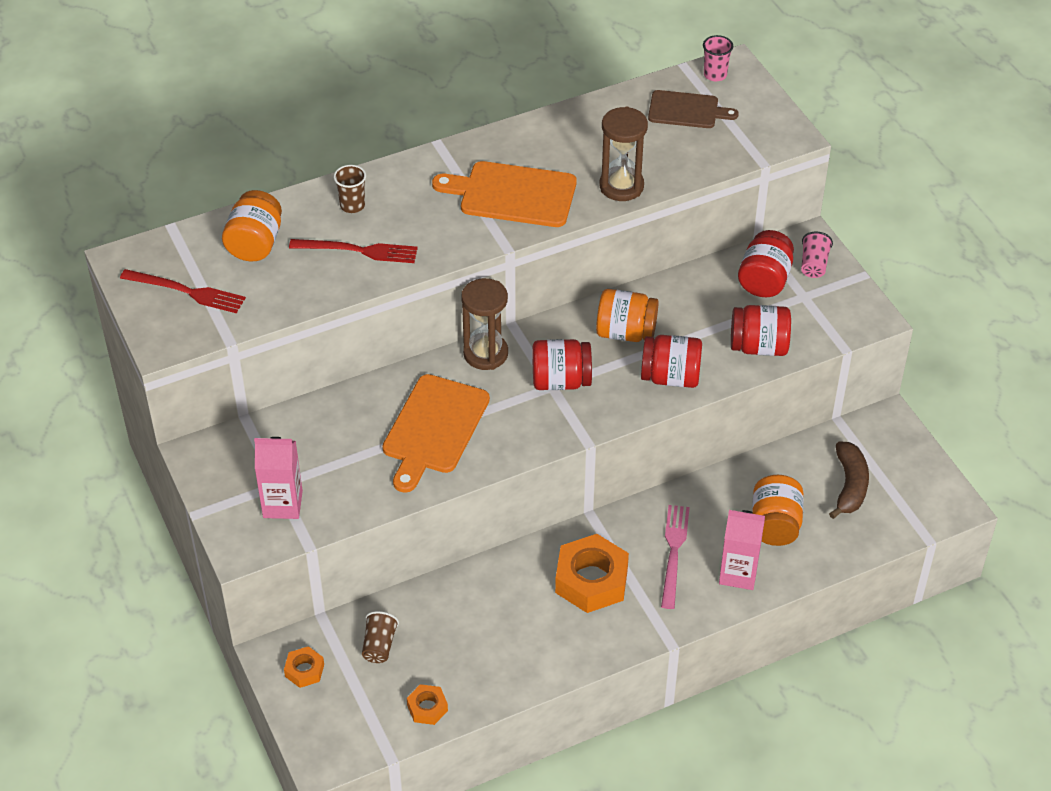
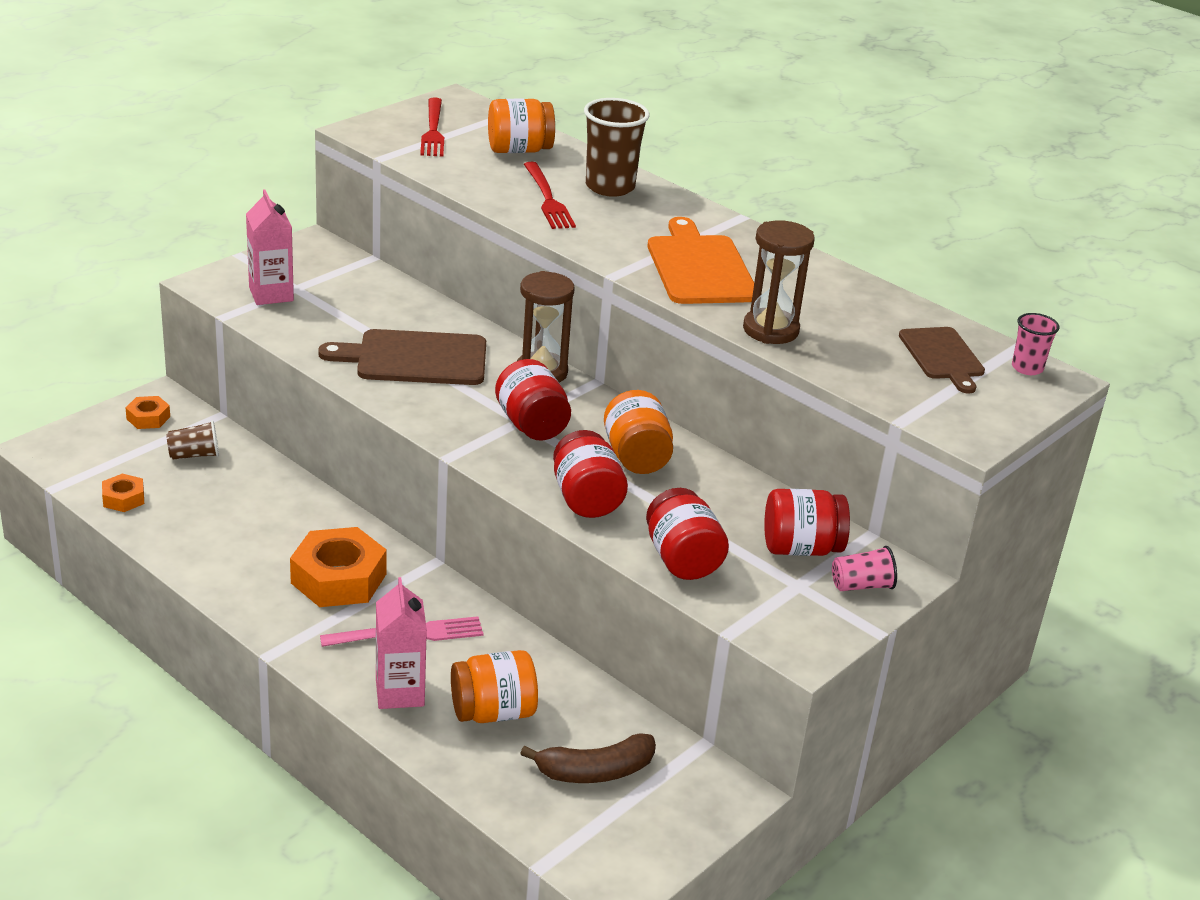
camera: 65 degrees right, 15 degrees down
brown cup [334,165,366,213] -> brown cup [584,98,650,197], size x1.81
orange cutting board [382,374,490,493] -> brown cutting board [318,329,486,385]

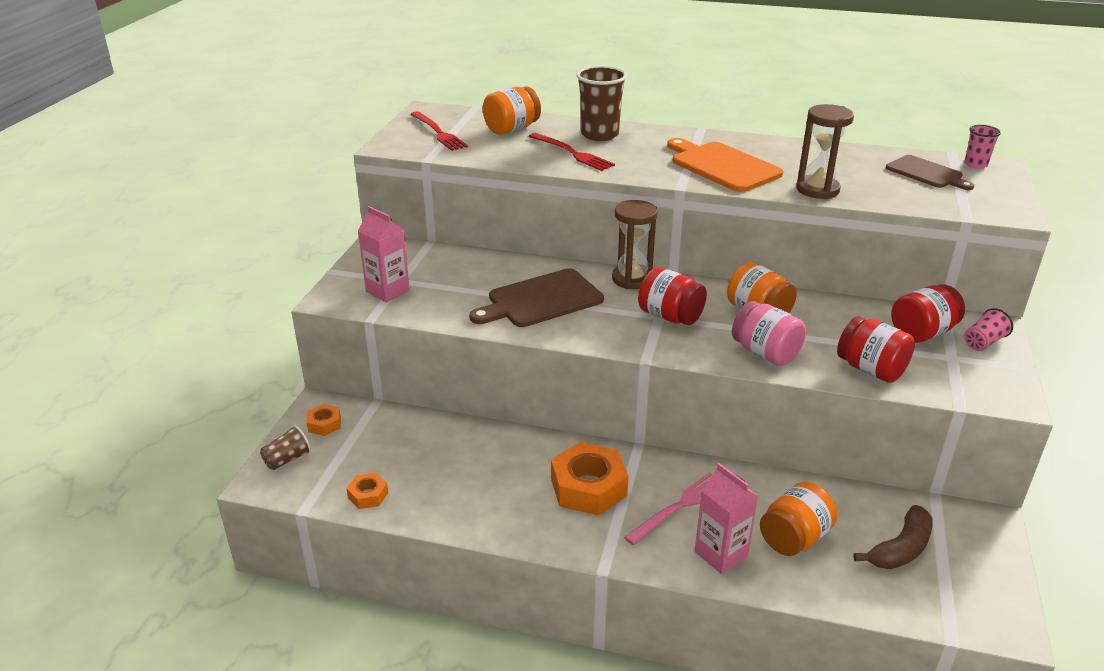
camera: 25 degrees left, 0 degrees up
brown cup [166,421,219,460] -> brown cup moved to [260,425,311,470]
red jar [553,430,628,518] -> pink jar [732,301,806,366]

